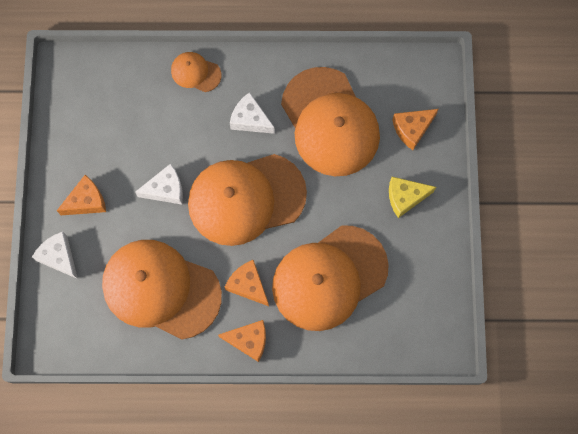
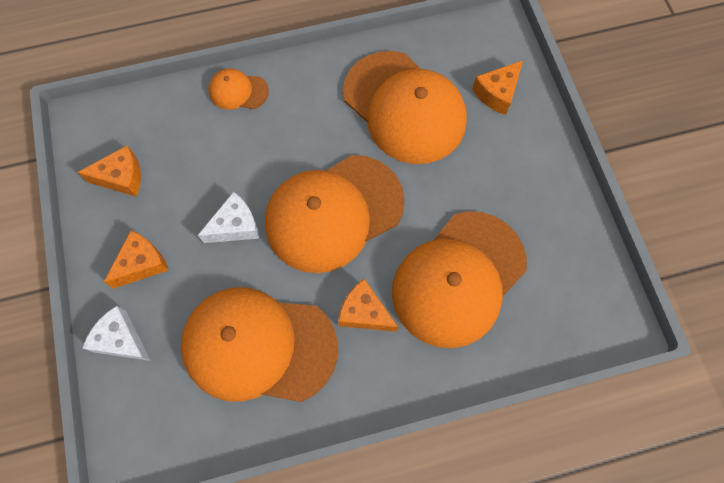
camera: 15 degrees left, 5 degrees down
orange cheese [218,320,266,362] -> orange cheese moved to [77,145,141,197]
white cheese [230,92,275,134] -> none
yellow cheese [389,177,436,218] -> none

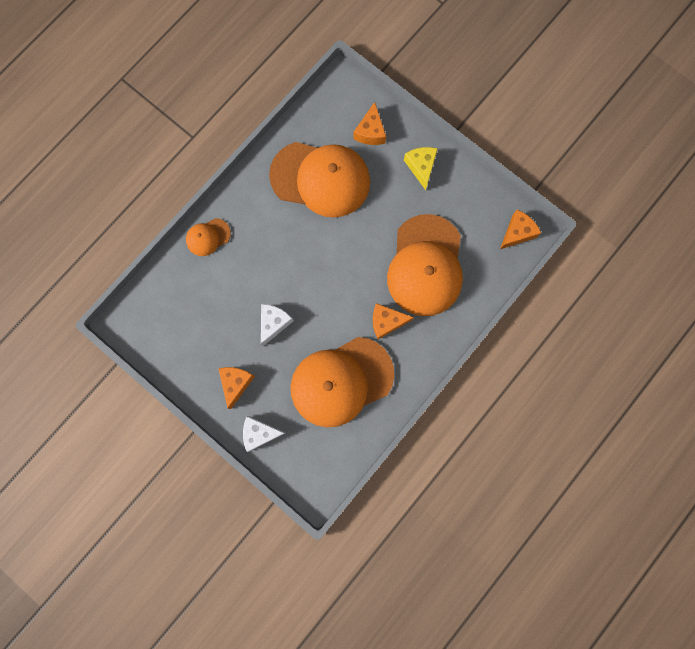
camera: 35 degrees left, 10 degrees up
orange cheese [77,145,141,197] -> orange cheese moved to [500,209,541,249]
orange cap [265,155,405,273] -> none
none -> yellow cheese [404,147,438,190]

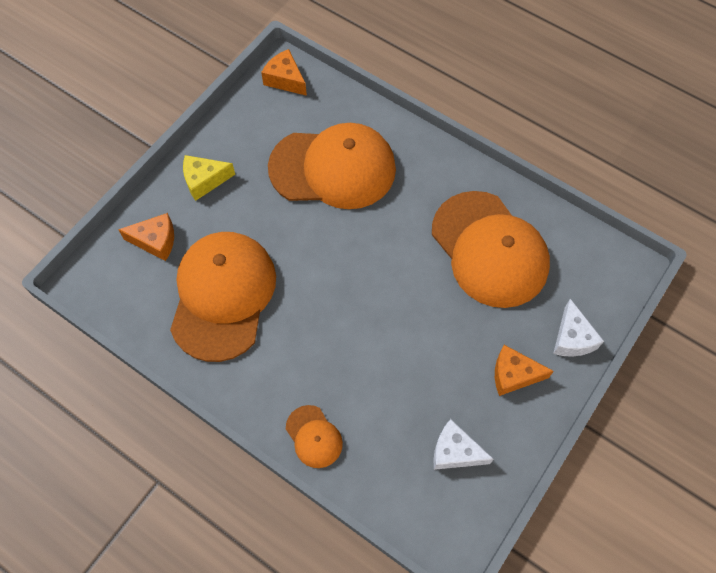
camera: 95 degrees left, 15 degrees down
white cheese [261,304,294,346] -> white cheese moved to [433,419,494,470]
orange cheese [373,303,414,339] -> none

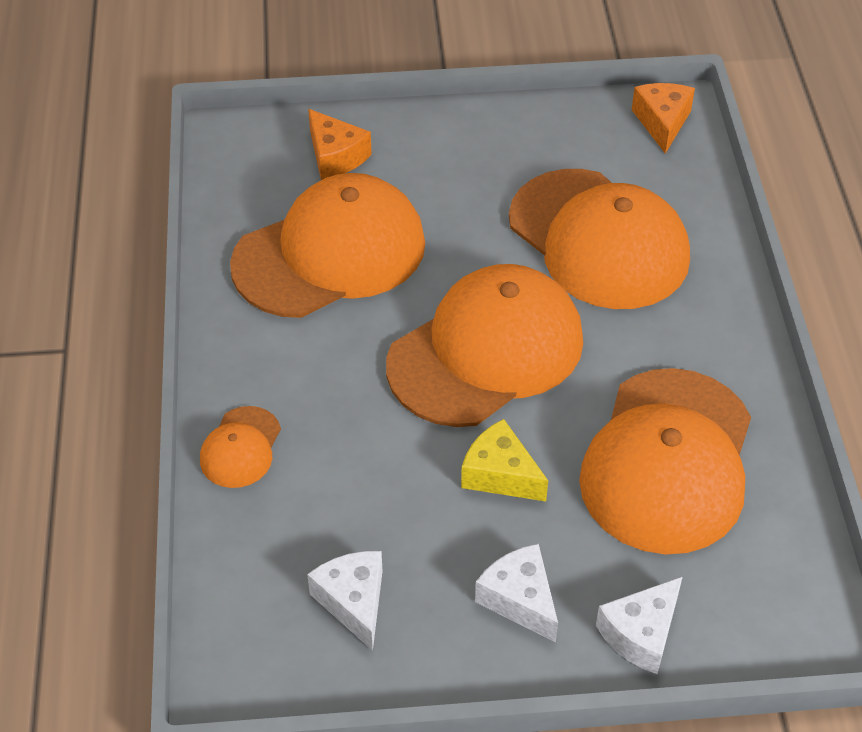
camera: 50 degrees right, 15 degrees down
yellow cheese [183,155,235,201] -> yellow cheese moved to [461,419,548,501]
orange cheese [495,345,554,396] -> white cheese [475,544,558,642]
none -> orange cap [386,264,583,427]

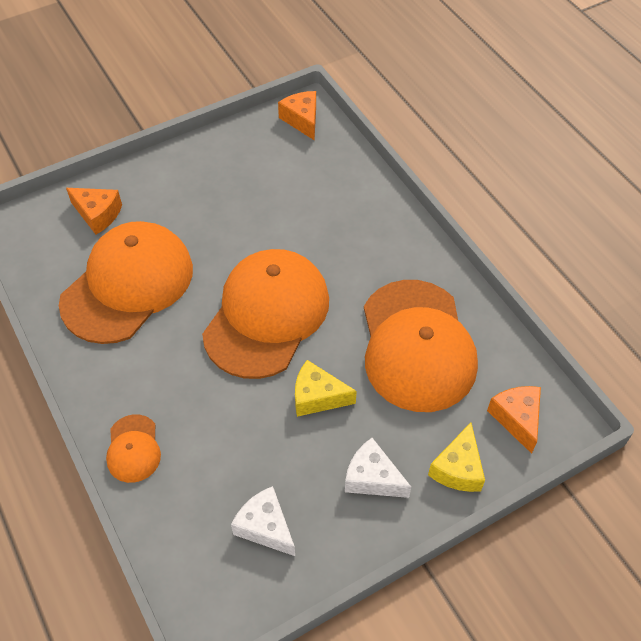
camera: 25 degrees left, 5 degrees up
orange cap [509,169,690,309] -> none
white cheese [596,577,682,674] -> yellow cheese [428,422,485,492]
none -> orange cheese [487,386,541,454]

